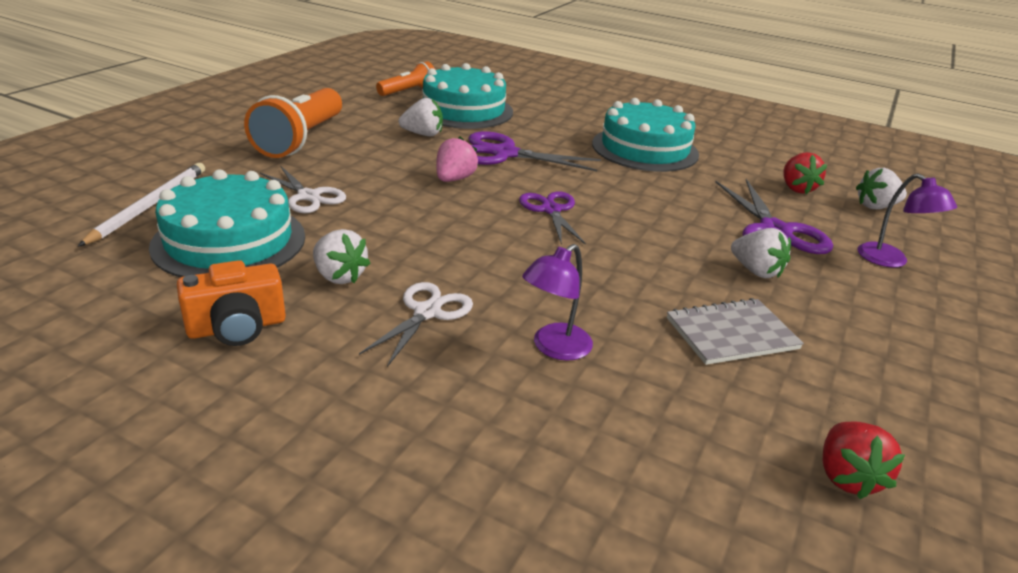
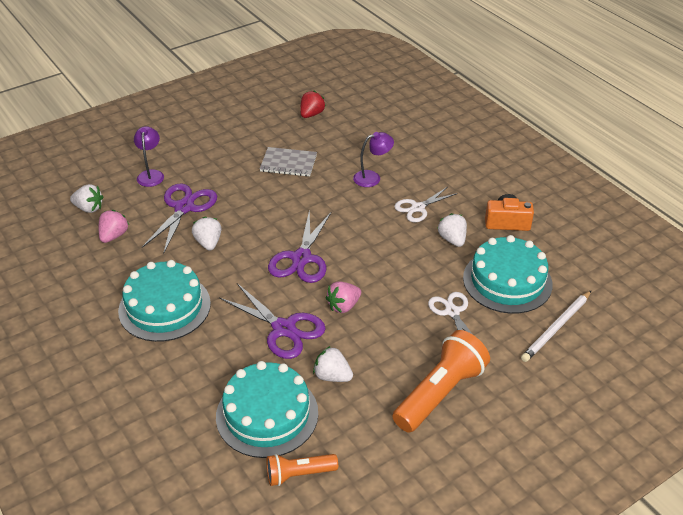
camera: 150 degrees left, 10 degrees up
purple scissors [519,191,586,245] -> purple scissors [268,209,331,283], size x1.51
white strawberry [731,228,791,278] -> white strawberry moved to [192,216,222,250]
red strawberry [783,152,827,194] -> pink strawberry [98,210,129,243]

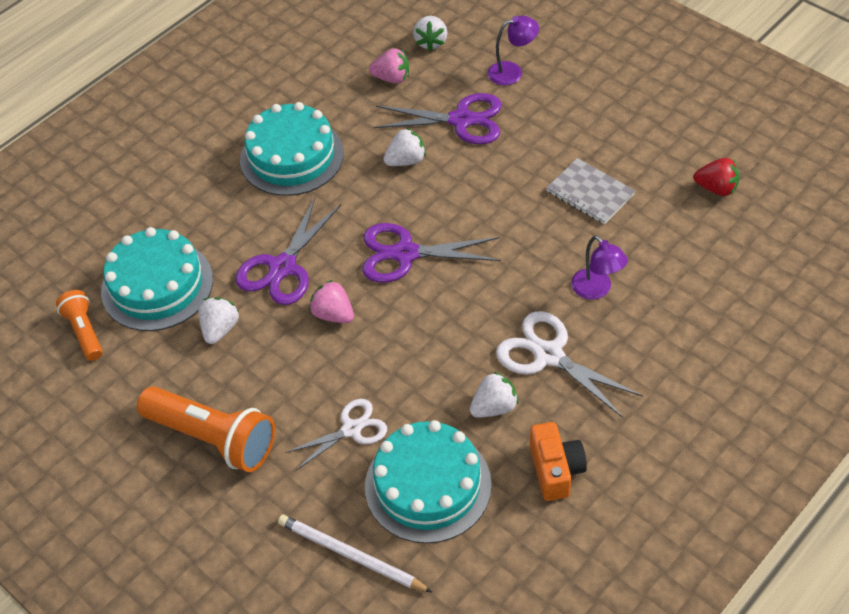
camera: 80 degrees right, 10 degrees up
grey notebook [260,147,317,177] -> grey notebook turned 45 degrees counterclockwise [546,158,635,224]
white scissors [394,187,458,222] -> white scissors [496,311,643,418], size x1.51

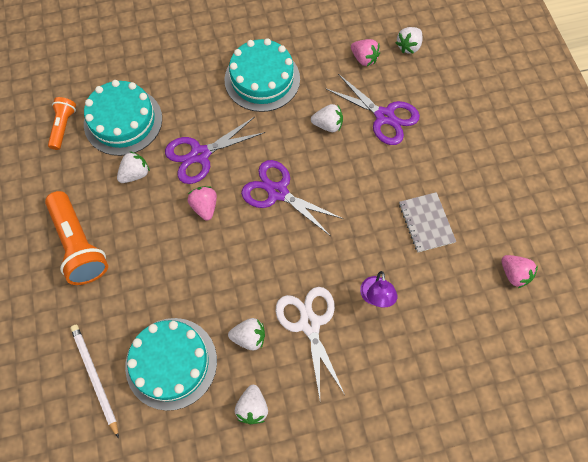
camera: 30 degrees right, 15 degrees up
white scissors [285,399,387,470] -> none
purple lamp [488,16,539,85] -> none
orange camera [530,422,587,501] -> white strawberry [235,385,268,424]
red strawberry [694,158,739,196] -> pink strawberry [501,255,538,288]

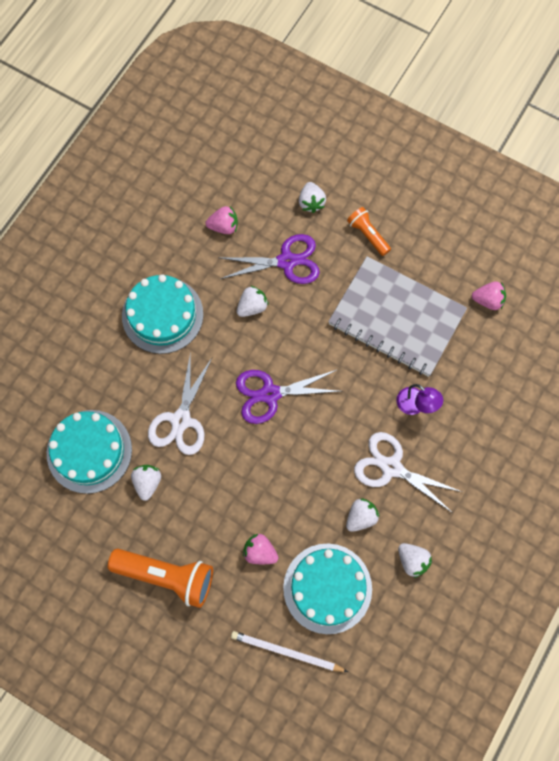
camera: 45 degrees left, 5 degrees up
orange flashlight [48,97,76,150] -> orange flashlight moved to [347,207,391,256]
purple scissors [165,117,265,184] -> white scissors [148,351,212,455]
pink strawberry [188,186,217,221] -> pink strawberry moved to [243,534,278,564]
white strawberry [396,27,423,54] -> white strawberry moved to [299,182,326,213]
grey notebook [399,192,456,253] -> grey notebook [328,256,467,377], size x2.08

